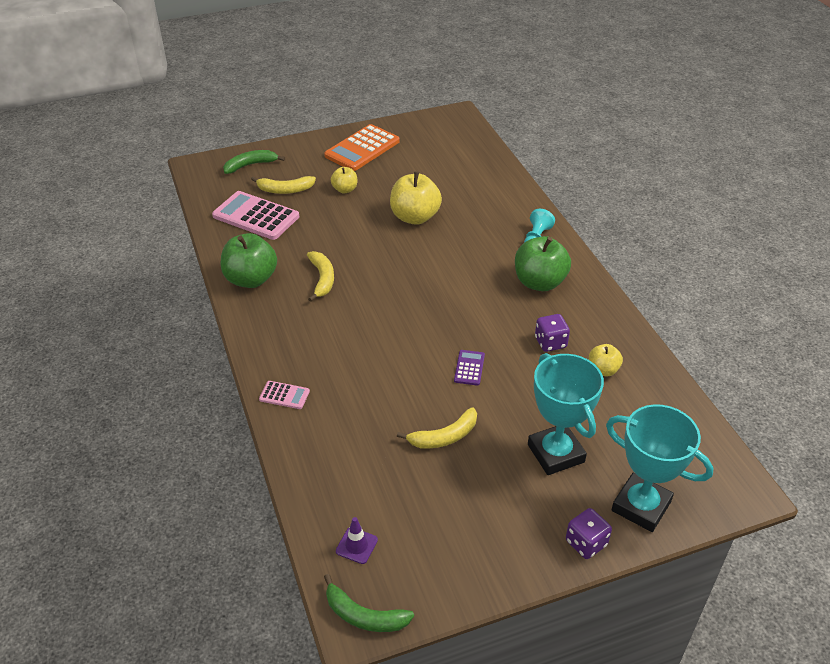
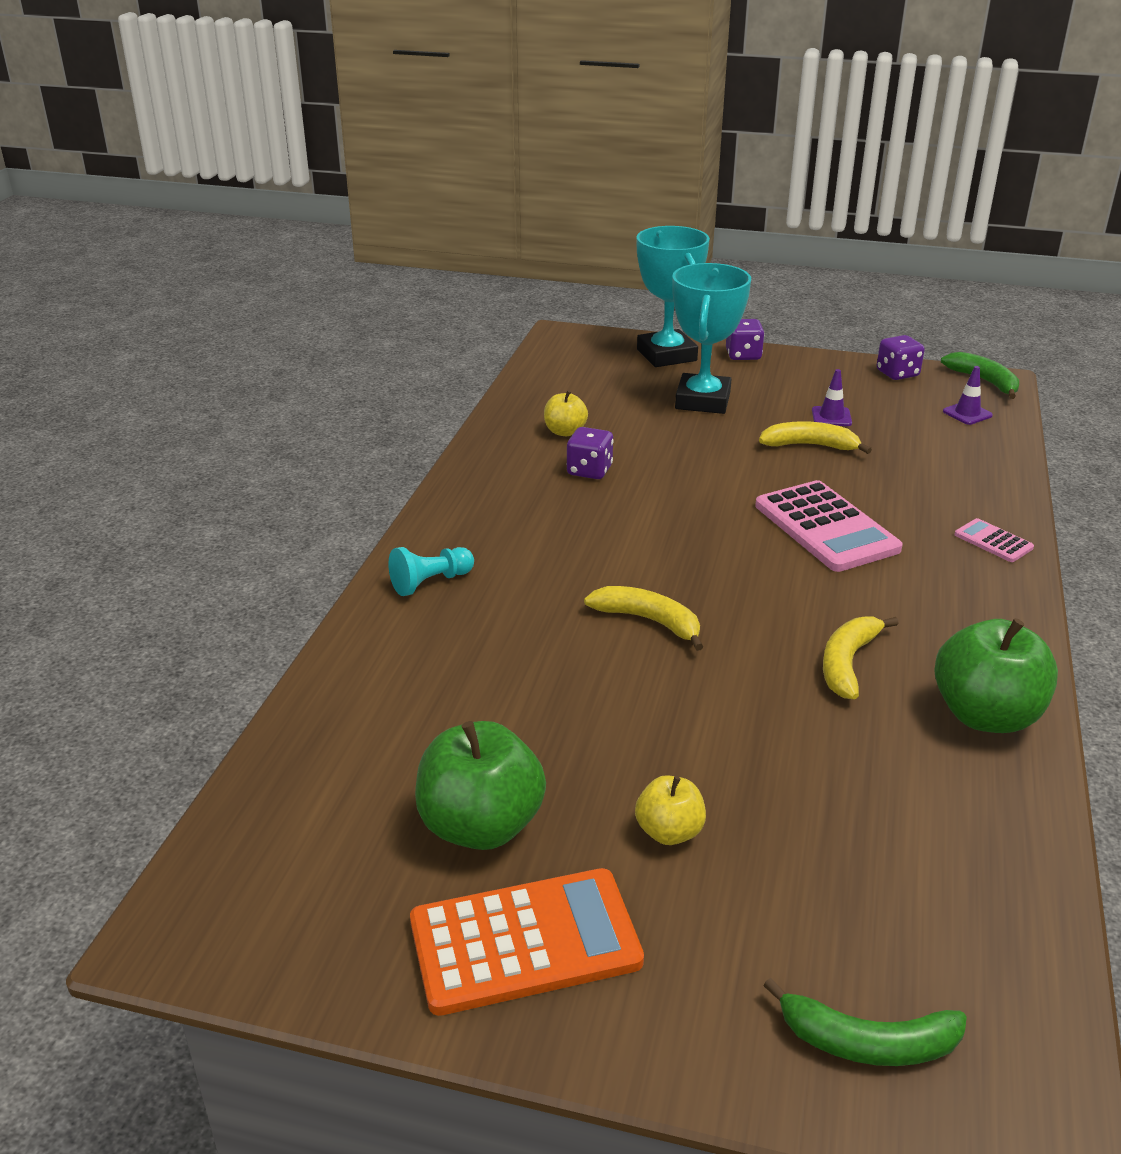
camera: 145 degrees left, 10 degrees down
pink calculator [212,191,299,240] -> pink calculator moved to [755,480,903,572]
yellow banana [251,176,316,194] -> yellow banana moved to [584,586,703,651]
yellow apple [390,171,442,225] -> none
purple calculator [454,350,485,386] -> none
green apple [515,236,571,291] -> green apple moved to [415,721,546,850]
none -> purple traffic cone [812,369,852,426]
none -> purple dice [877,335,925,380]

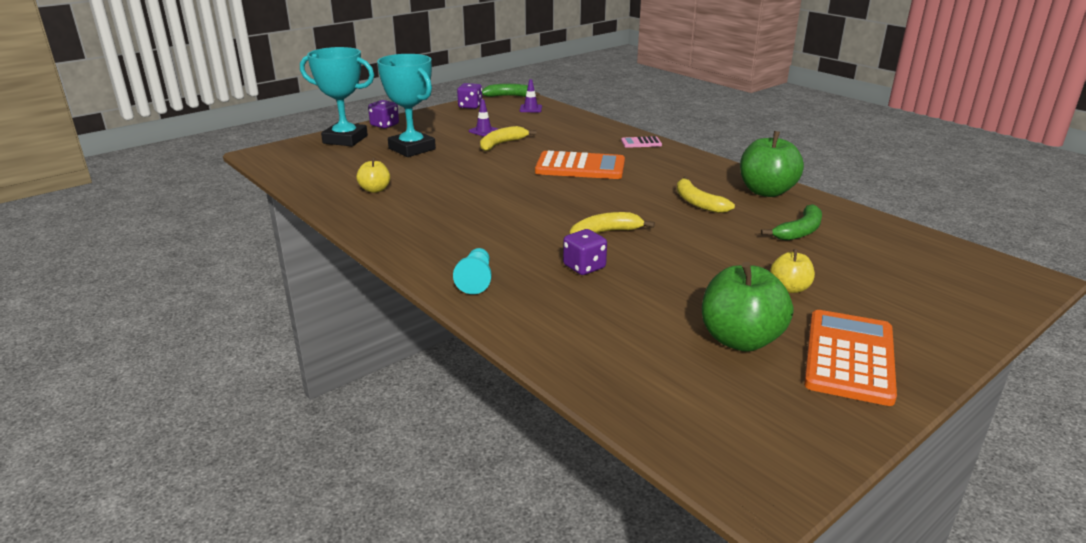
camera: 55 degrees left, 5 degrees down
purple dice [567,427,614,479] -> purple dice moved to [563,229,607,275]
pink calculator [755,480,903,572] -> orange calculator [535,151,625,179]
green banana [763,978,967,1066] -> green banana moved to [761,204,822,241]

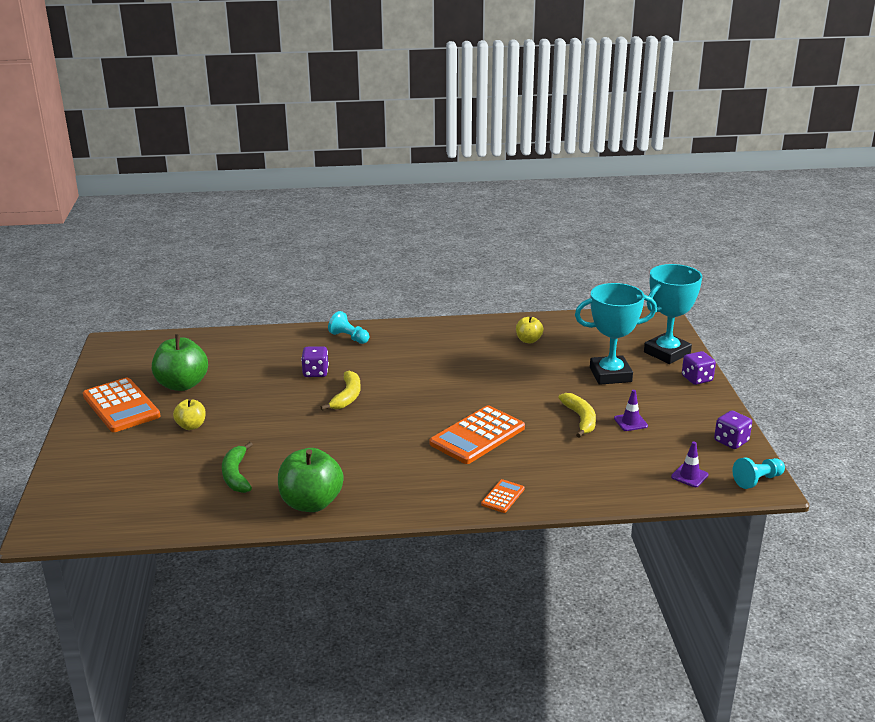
camera: 125 degrees right, 0 degrees up
green banana [482,84,540,97] -> turquoise pawn [732,458,785,489]
pink calculator [621,136,662,148] -> orange calculator [481,479,525,513]
yellow banana [676,176,735,213] -> none

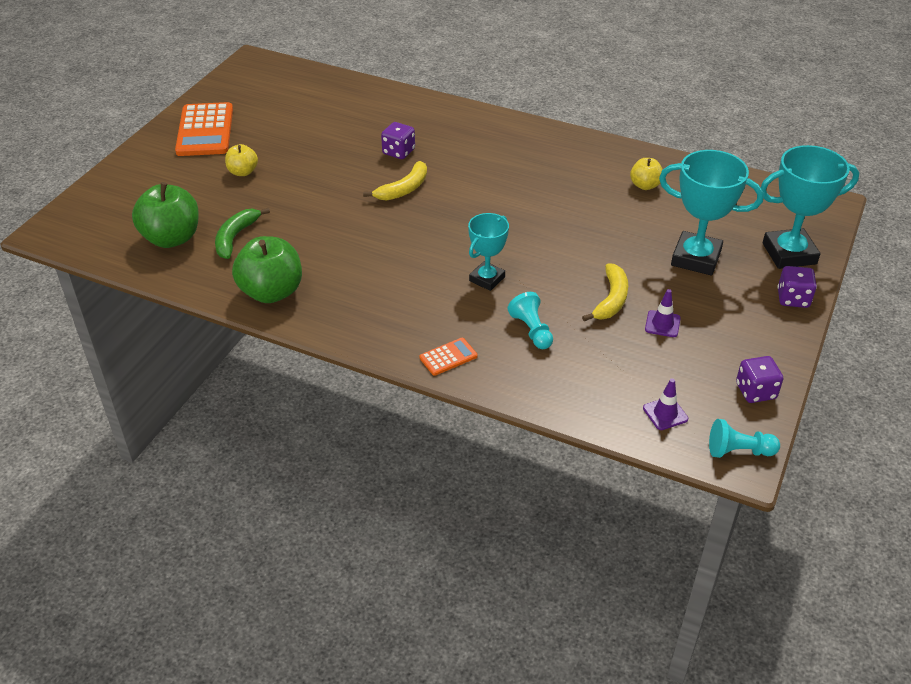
camera: 30 degrees right, 15 degrees up
green apple [152,334,208,391] -> green apple moved to [132,182,199,248]
turquoise pawn [328,311,369,344] -> turquoise pawn moved to [508,292,553,349]
orange calculator [430,405,525,464] -> turquoise trophy [468,213,509,291]

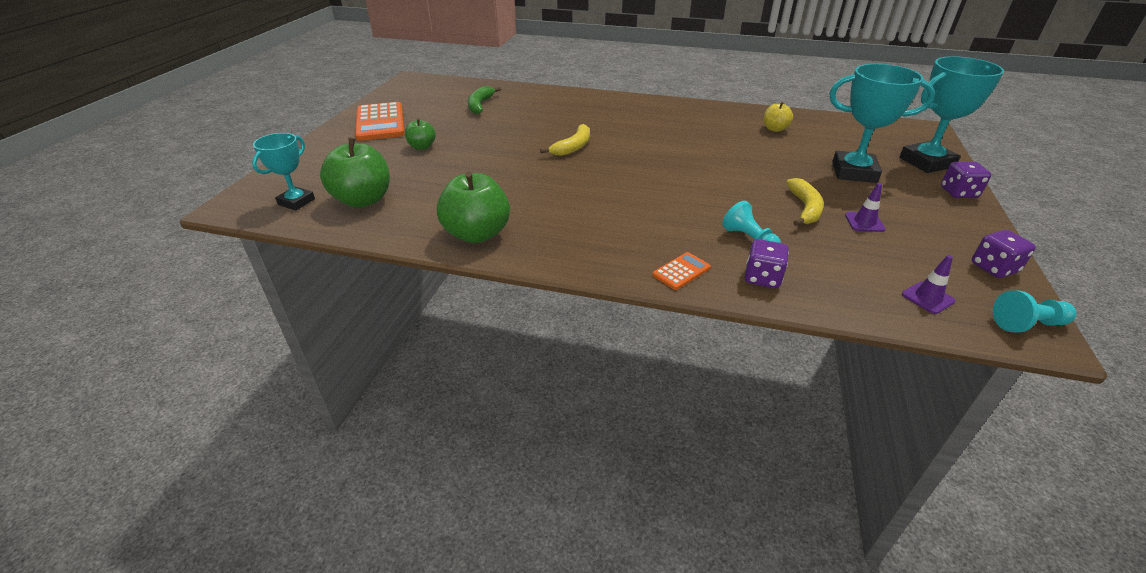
camera: 10 degrees left, 5 degrees down
green banana [215,208,270,259] -> green banana moved to [468,86,501,114]
yellow apple [225,144,258,176] -> green apple [405,118,436,150]
purple dice [381,122,415,159] -> purple dice moved to [745,239,789,288]
turquoise trophy [468,213,509,291] -> turquoise trophy moved to [252,133,315,210]

